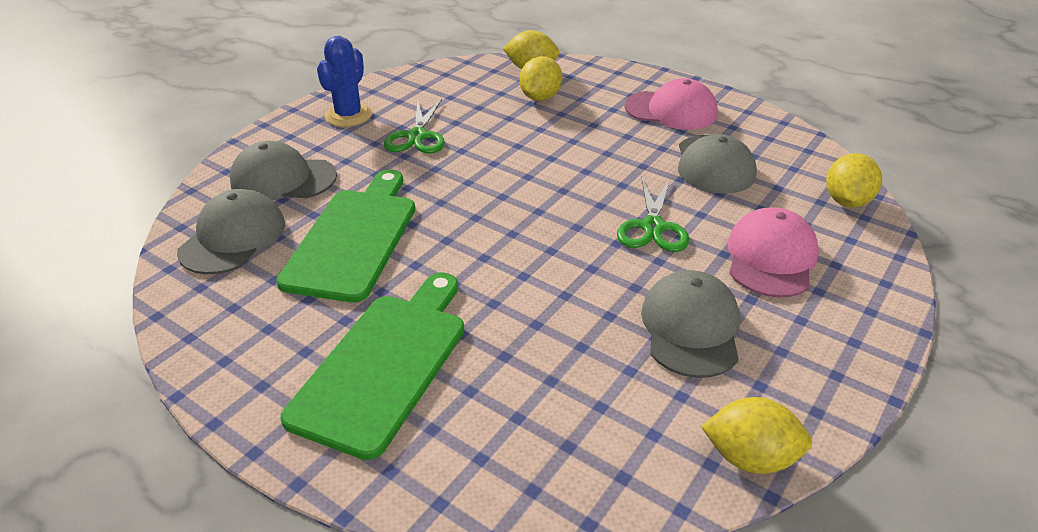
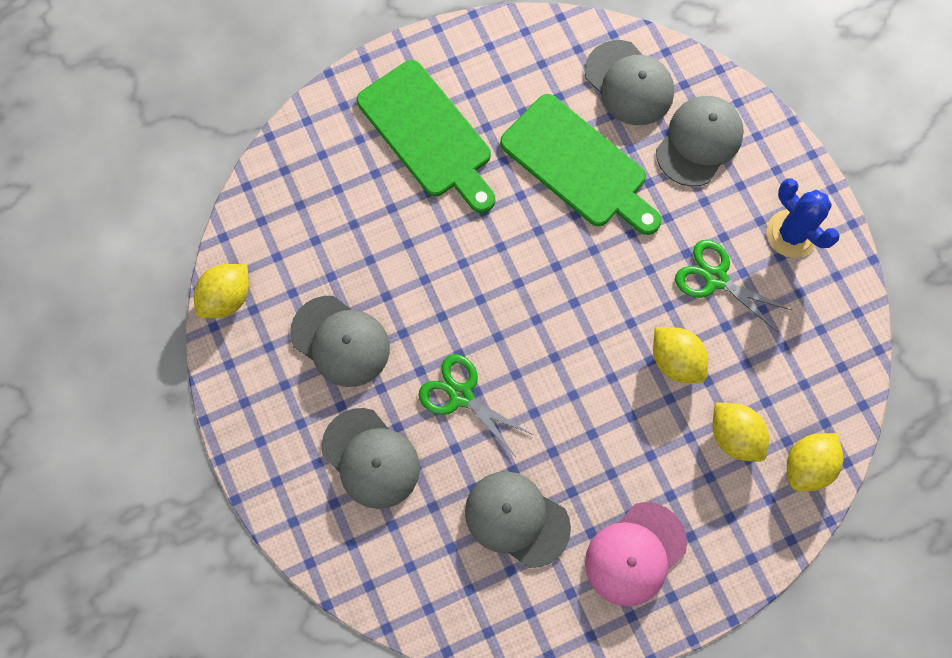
camera: 120 degrees right, 35 degrees up
pink cap [727,207,819,298] -> grey cap [321,408,420,509]
yellow lemon [826,153,882,208] -> yellow lemon moved to [653,327,708,383]

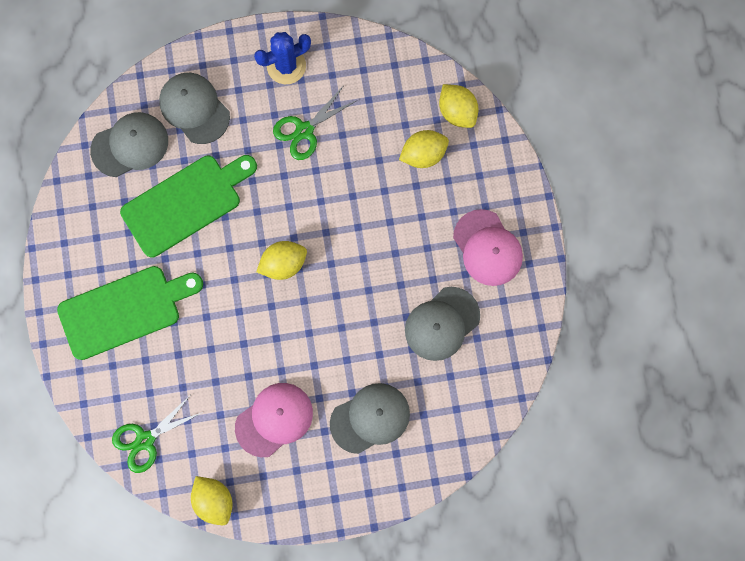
camera: 75 degrees left, 5 degrees up
grey cap [290,296,390,387] -> pink cap [235,383,313,457]
green scissors [418,354,533,456] -> green scissors moved to [112,396,203,473]
yellow lemon [653,327,708,383] -> yellow lemon moved to [257,241,307,280]

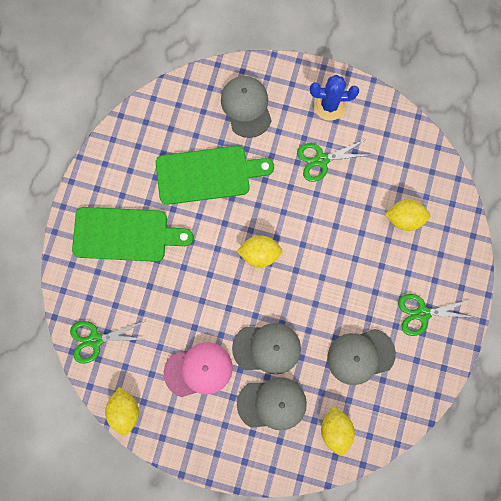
camera: 25 degrees right, 0 degrees up
grey cap [90,112,168,177] -> grey cap moved to [232,323,301,375]
yellow lemon [439,84,478,128] -> yellow lemon moved to [321,406,355,456]
pink cap [453,209,523,286] -> green scissors [398,294,472,336]

